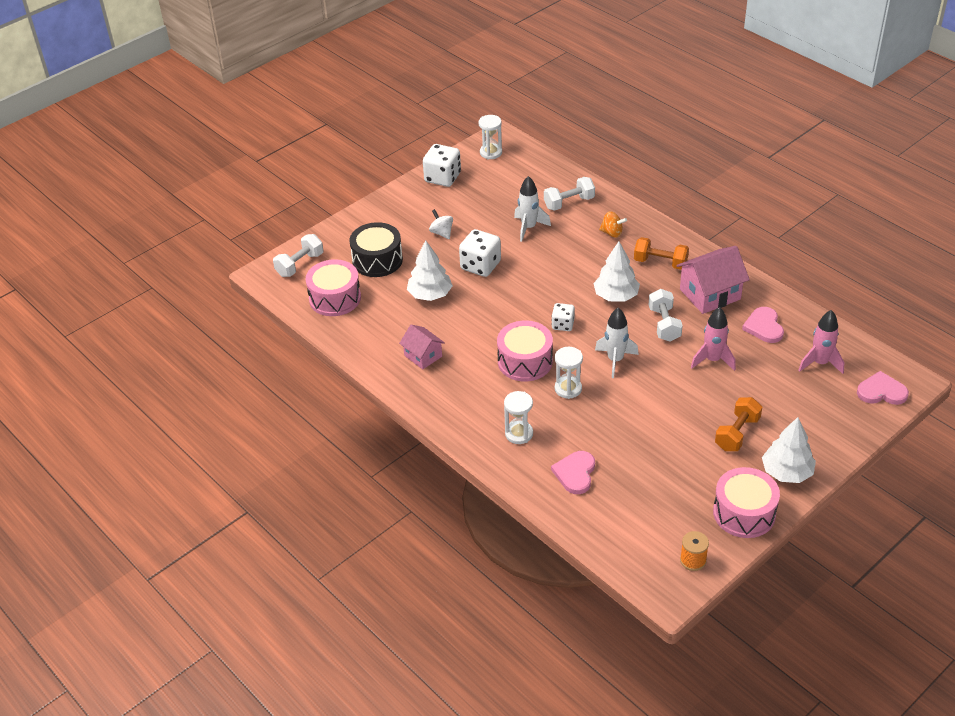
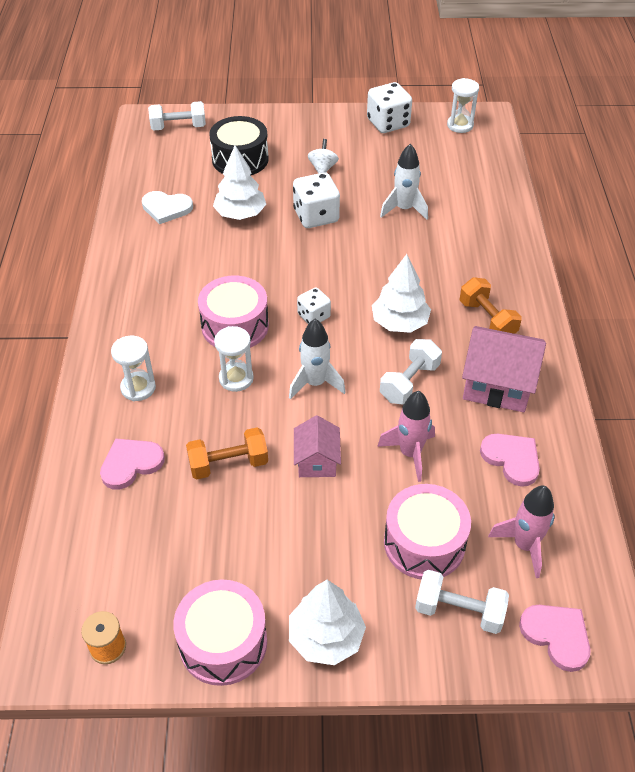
camera: 40 degrees right, 5 degrees up
pink drum [306,259,361,316] -> pink drum moved to [384,484,471,579]
pink house [399,324,445,369] -> pink house moved to [294,415,341,477]
white dumbbell [544,177,595,211] -> white dumbbell moved to [415,570,509,634]
orange spinning top [599,211,627,238] -> none
orange dumbbell [715,397,762,451] -> orange dumbbell moved to [186,427,268,479]
pink heart [742,307,784,343] -> pink heart turned 105 degrees clockwise [480,434,540,487]
none -> white heart [142,191,193,224]

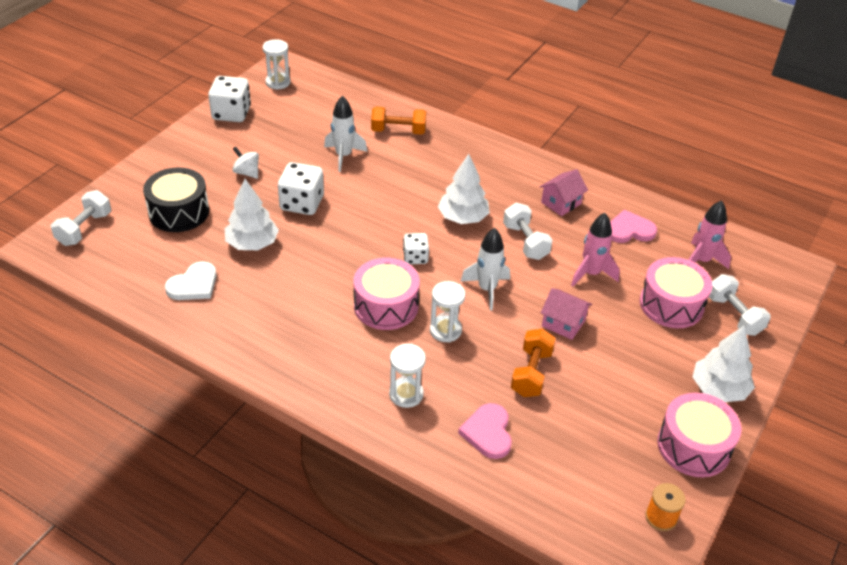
camera: 60 degrees left, 5 degrees down
white dumbbell [415,570,509,634] -> white dumbbell turned 75 degrees counterclockwise [709,274,771,336]
orange dumbbell [460,277,522,334] -> orange dumbbell moved to [371,107,426,135]
pink house [462,326,546,412] -> pink house [540,169,588,216], size x0.60
pink heart [519,605,591,672] -> none

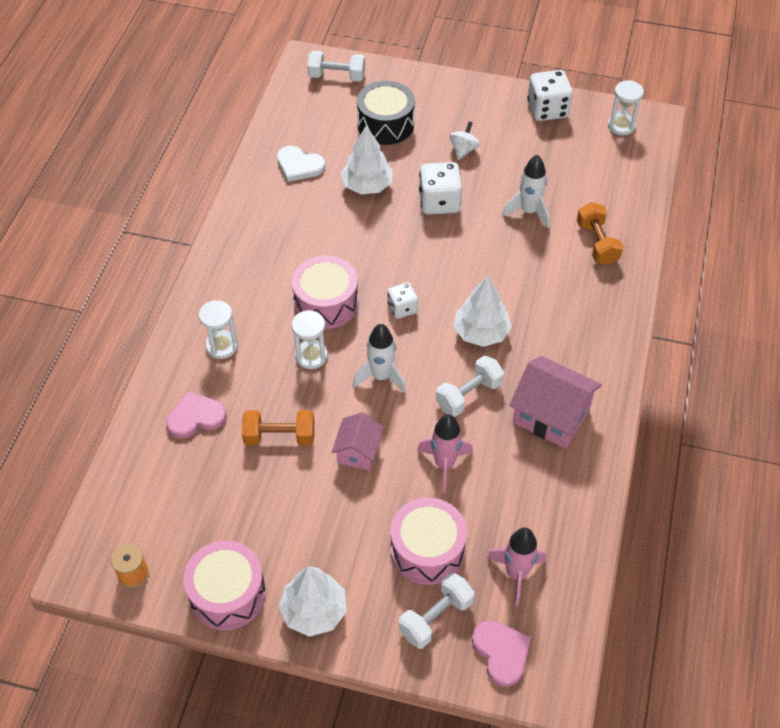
camera: 75 degrees right, 10 degrees up
pink house [540,169,588,216] -> pink house [509,356,602,449], size x1.66
pink heart [610,210,657,243] -> pink heart moved to [472,621,531,687]

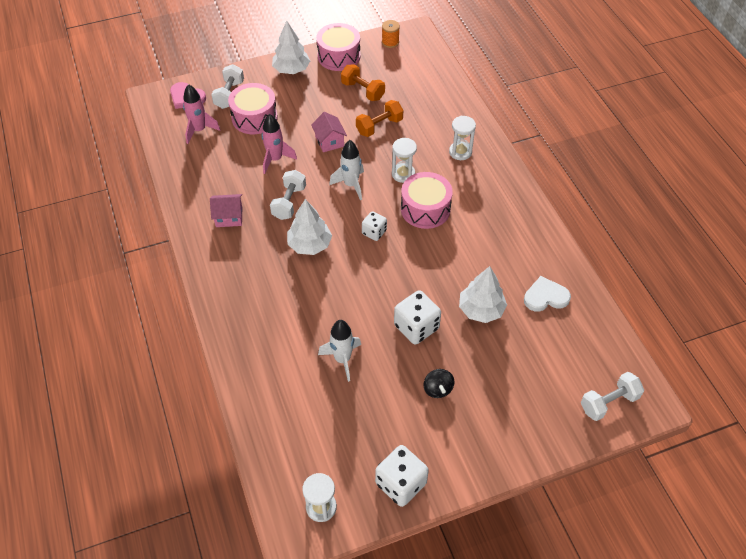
camera: 145 degrees right, 0 degrees up
pink heart [166,391,227,439] -> none
black drum [357,81,415,145] -> none
white spinning top [450,121,480,160] -> black spinning top [424,369,454,398]
pink house [509,356,602,449] -> pink house [210,194,242,227], size x0.60
orange dumbbell [577,202,623,265] -> orange dumbbell moved to [341,64,385,101]

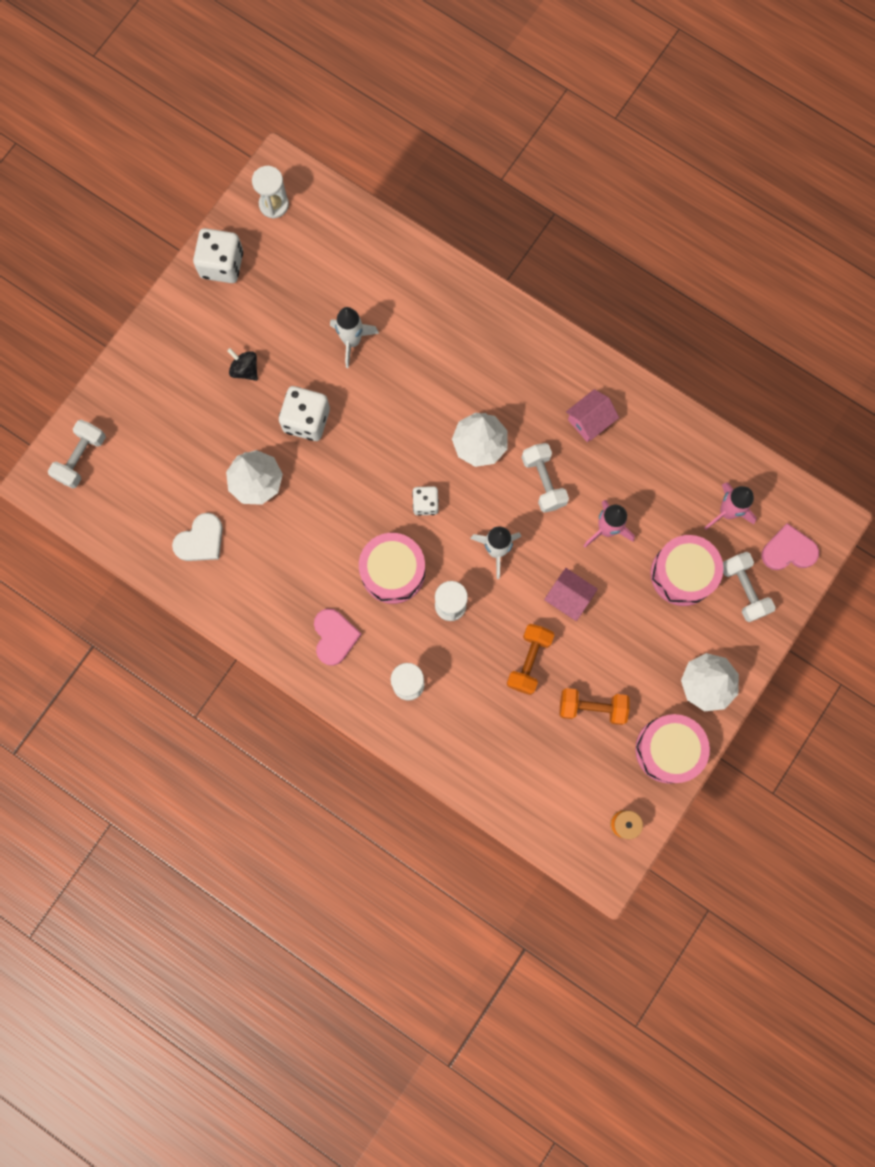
camera: 145 degrees right, 25 degrees up
none -> pink heart [314,608,362,666]

